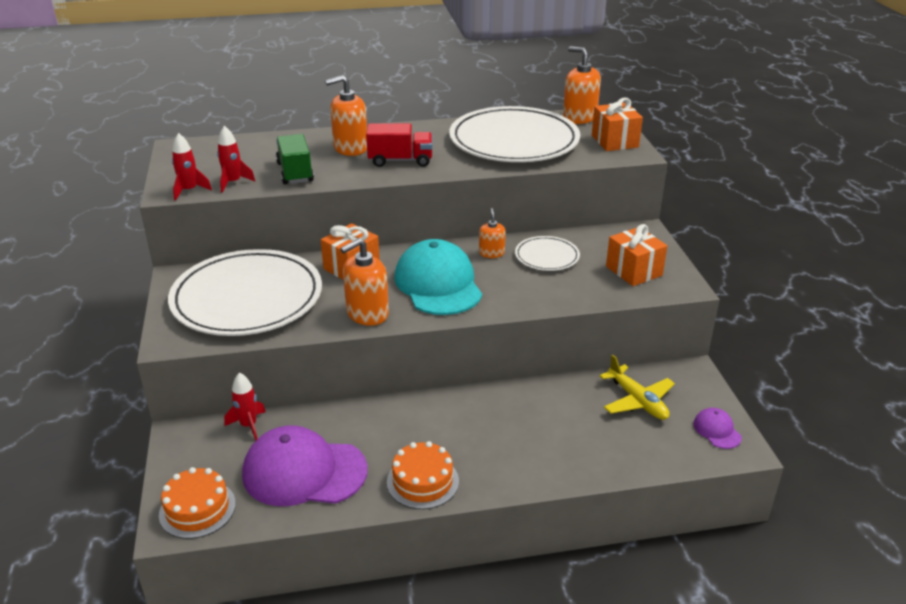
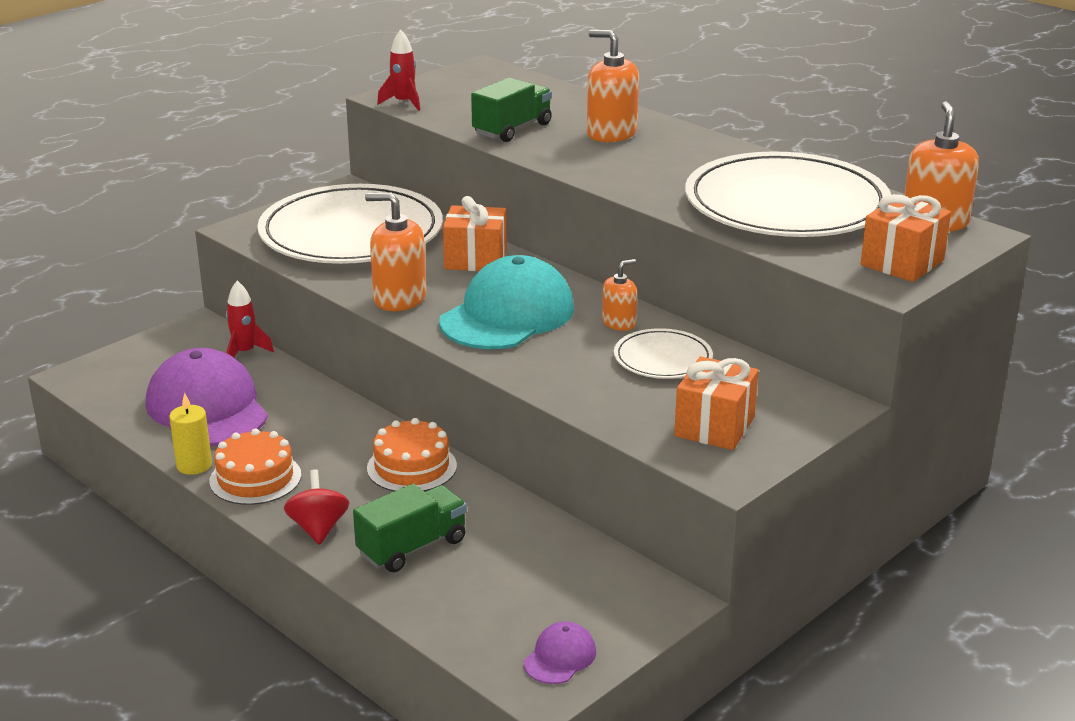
camera: 55 degrees right, 5 degrees down
orange cake [159,467,236,539] -> orange cake moved to [367,418,457,491]
red rocket [217,126,255,193] -> none
red truck [366,123,433,167] -> none
yellow plane [600,355,675,420] -> none
none -> yellow candle [169,393,212,475]
none -> red spinning top [284,469,349,545]
none -> green truck [353,484,467,572]

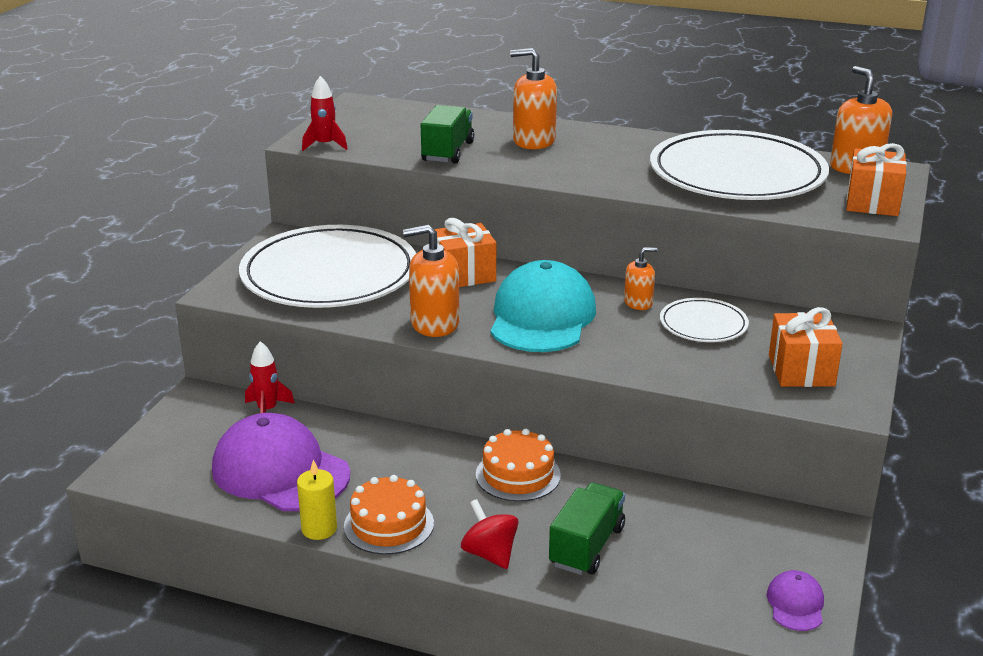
camera: 25 degrees left, 0 degrees up
orange soap dispenser [602,259,637,331] -> orange soap dispenser turned 45 degrees clockwise [624,247,658,310]

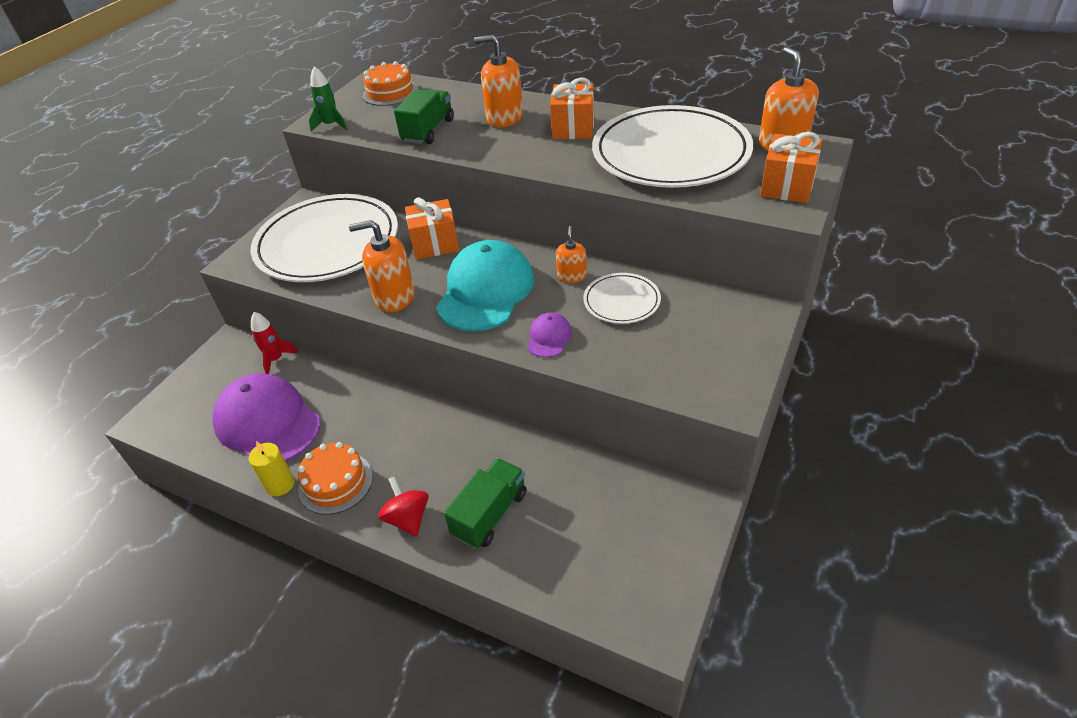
camera: 10 degrees right, 15 degrees up
red rocket [302,76,347,151] -> green rocket [309,66,348,132]
orange cake [476,429,561,502] -> orange cake moved to [363,61,418,106]
orange soap dispenser [624,247,658,310] -> orange soap dispenser turned 75 degrees counterclockwise [556,226,587,283]
purple cap [767,570,824,631] -> purple cap moved to [527,312,572,358]
orange gift [769,307,843,387] -> orange gift moved to [550,78,594,139]

